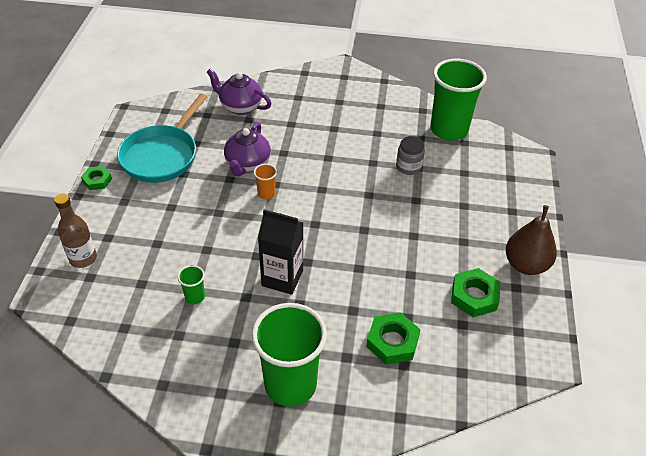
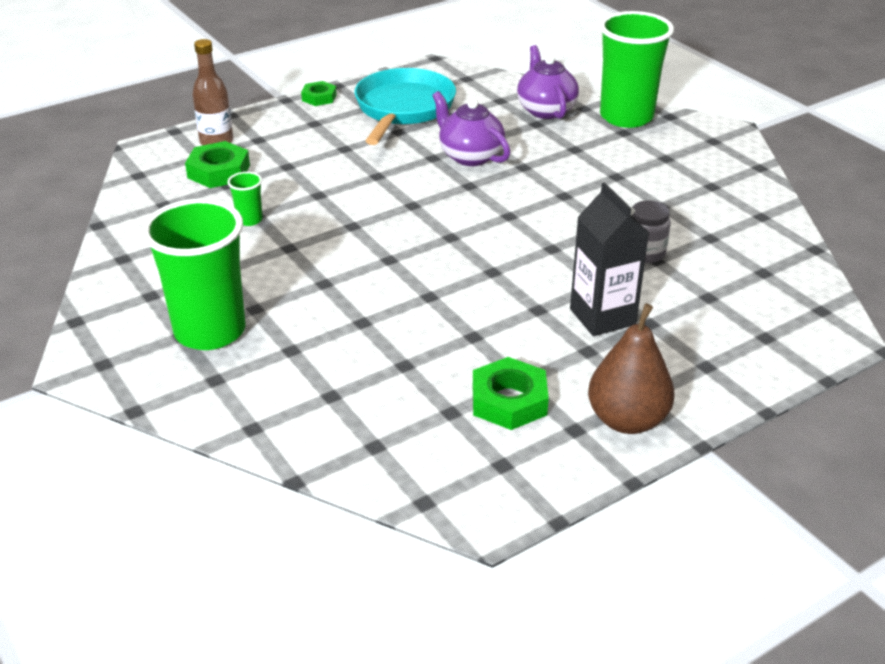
camera: 50 degrees right, 10 degrees down
turquoise pan [117,94,207,183] -> turquoise pan turned 120 degrees clockwise [354,68,456,145]
purple teapot [224,122,271,177] -> purple teapot turned 75 degrees clockwise [432,91,510,166]
orange cup [254,164,277,199] -> none
black carton [258,209,304,295] -> black carton moved to [570,183,649,336]
green nut [366,312,421,365] -> green nut moved to [185,141,250,188]
green cup [430,59,487,141] -> green cup moved to [600,11,674,128]

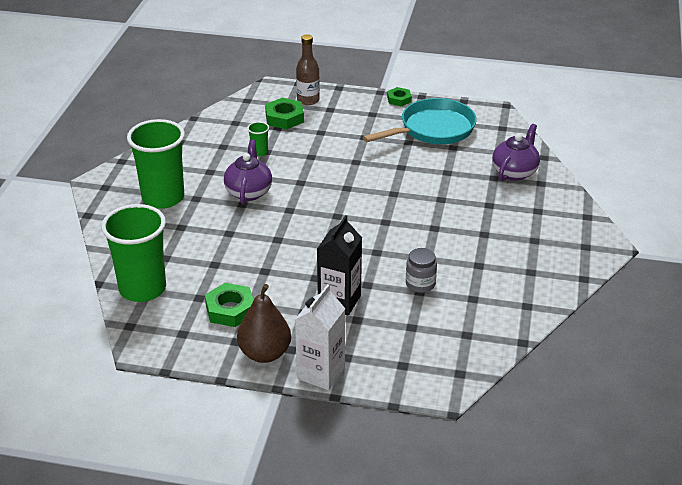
camera: 45 degrees right, 0 degrees up
purple teapot [432,91,510,166] -> purple teapot moved to [224,140,272,205]
green cup [600,11,674,128] -> green cup moved to [101,204,166,302]
none -> white carton [295,284,346,390]

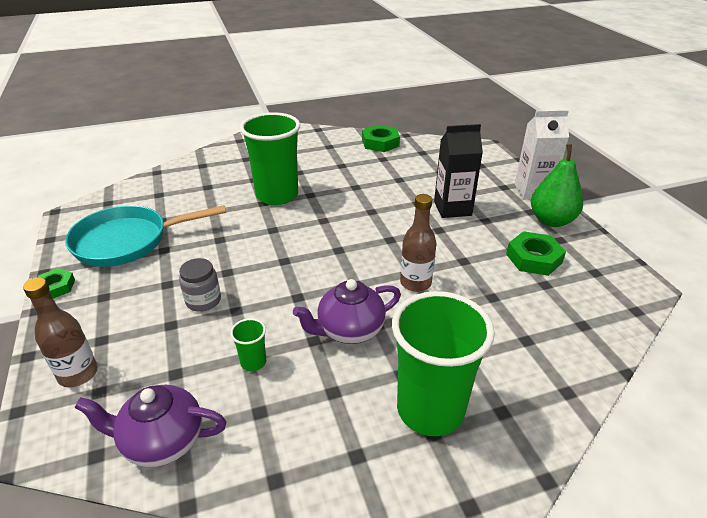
camera: 120 degrees left, 0 degrees up
green cup [101,204,166,302] -> green cup moved to [240,112,300,205]
brown pear [237,284,291,363] -> green pear [531,144,583,227]
green nut [265,98,304,129] -> green nut moved to [362,125,400,152]
turquoise pan [363,98,477,144] -> turquoise pan turned 45 degrees counterclockwise [65,205,226,267]
grey jar [406,248,437,293] -> grey jar moved to [179,258,221,312]
purple teapot [492,124,540,181] -> purple teapot moved to [74,385,227,467]
none -> brown bottle [400,194,436,292]

